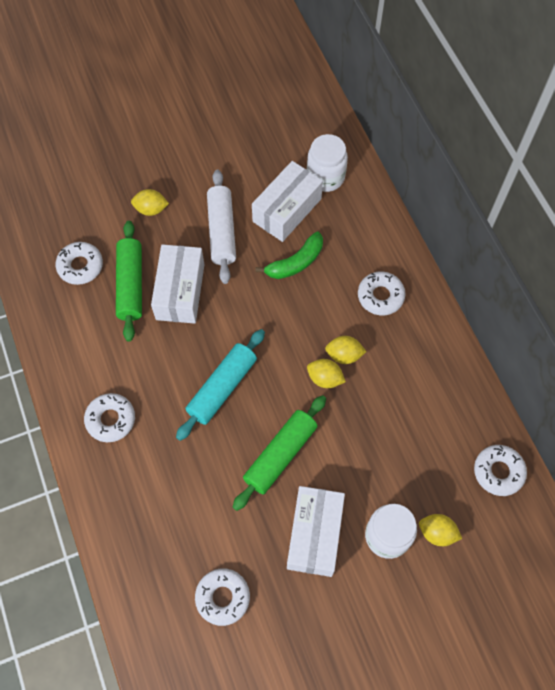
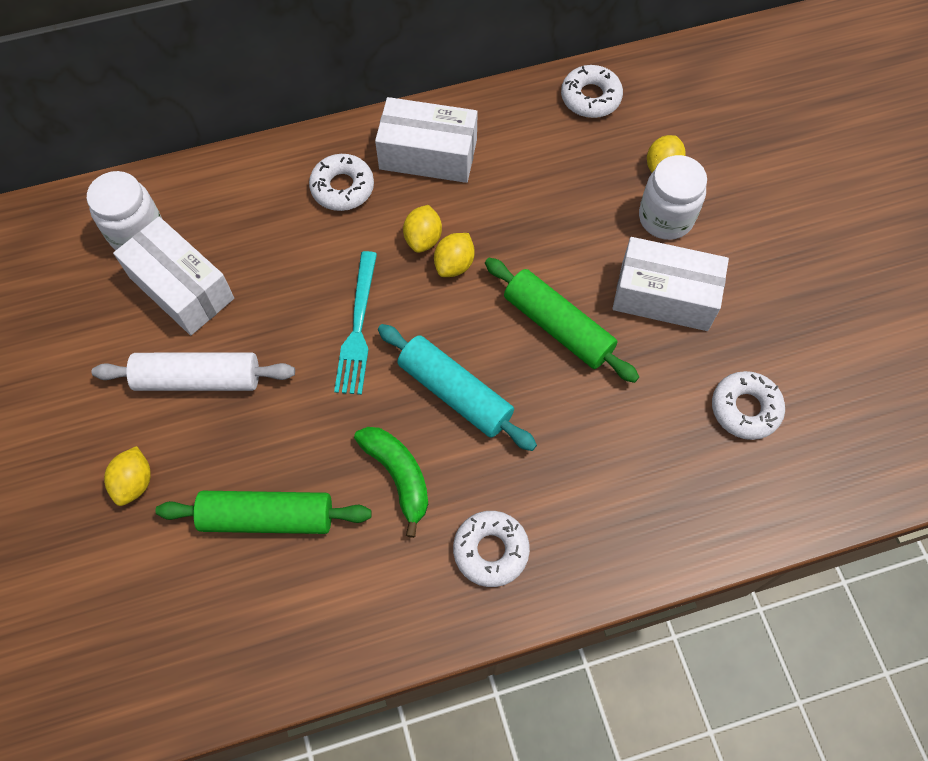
camera: 85 degrees left, 0 degrees up
white donut [56,242,103,285] -> none
white box [151,244,204,324] -> white box moved to [375,97,478,183]
green banana [256,231,323,279] -> green banana moved to [354,427,428,538]
none -> turquoise fork [334,251,377,395]

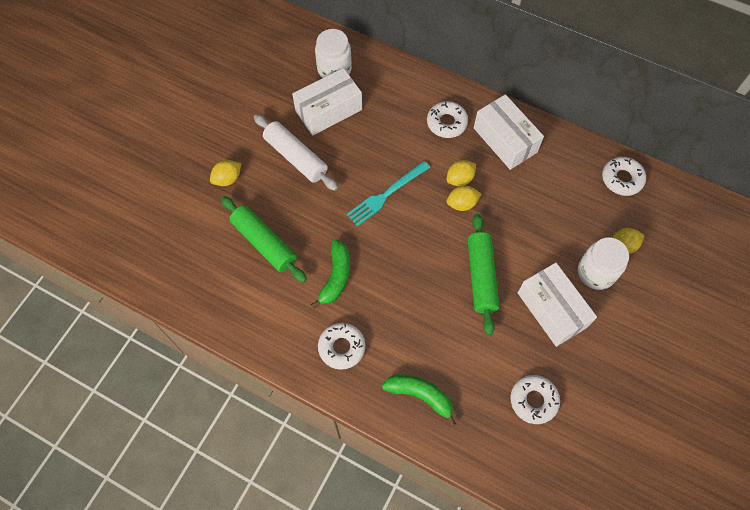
camera: 45 degrees right, 0 degrees up
white box [113,217,234,335] -> white box turned 60 degrees clockwise [292,68,362,136]
turquoise rolling pin [378,324,537,451] -> none
none -> green banana [382,374,456,427]

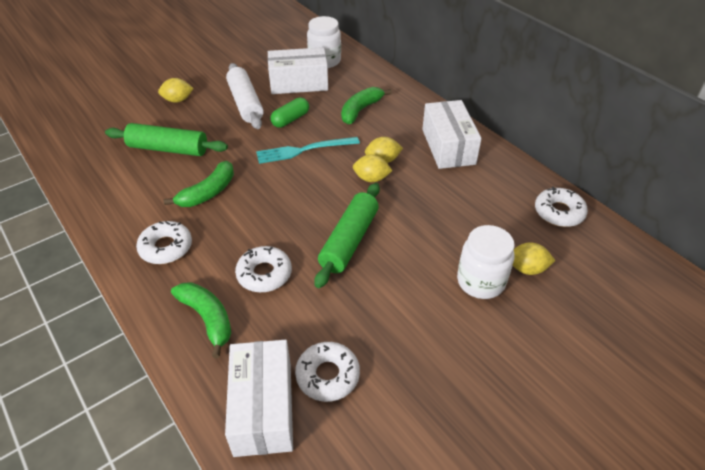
camera: 25 degrees right, 20 degrees down
green rolling pin [221,196,307,283] -> green rolling pin turned 60 degrees counterclockwise [105,123,228,156]
white donut [427,101,468,138] -> white donut moved to [235,246,292,292]
white box [518,263,597,347] -> white box moved to [225,340,293,457]
none -> green capsule [270,98,309,128]
none -> green banana [341,87,392,124]

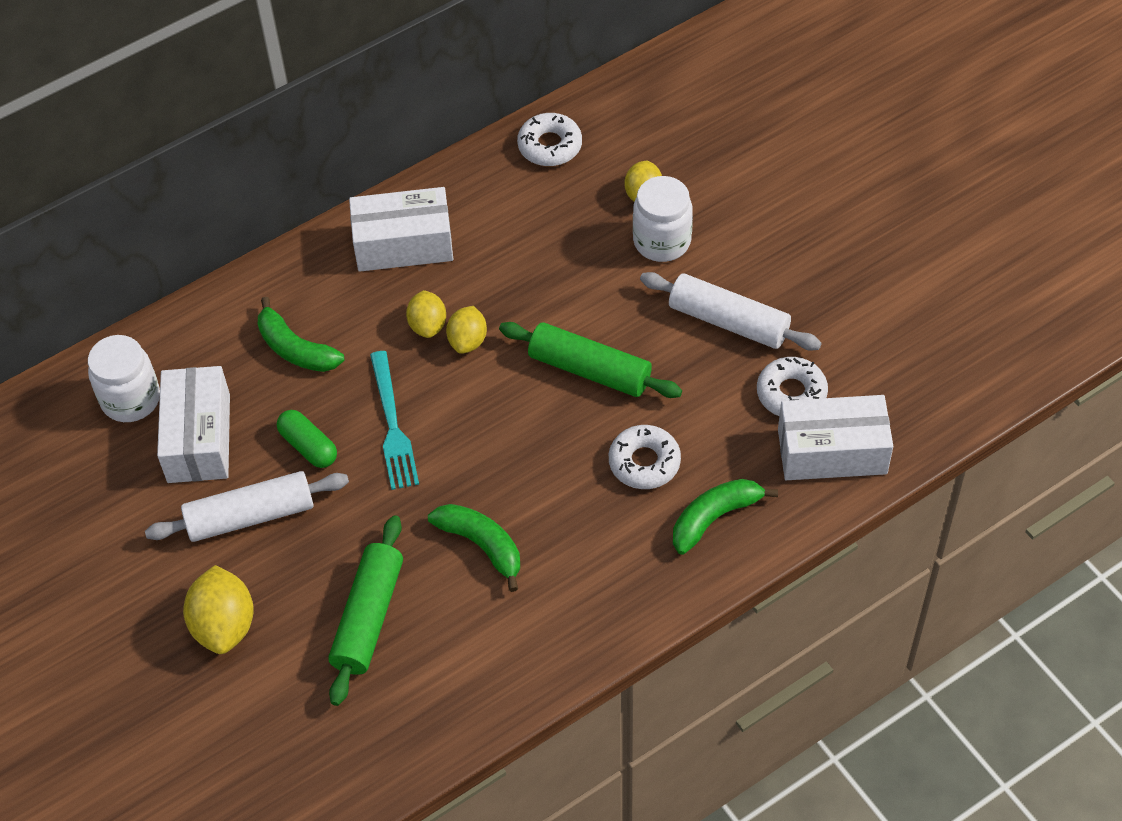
camera: 85 degrees left, 10 degrees up
white donut [136,221,192,264] -> none
yellow lemon [158,78,194,103] -> yellow lemon [183,565,254,654], size x1.56
none -> white rolling pin [640,272,822,351]

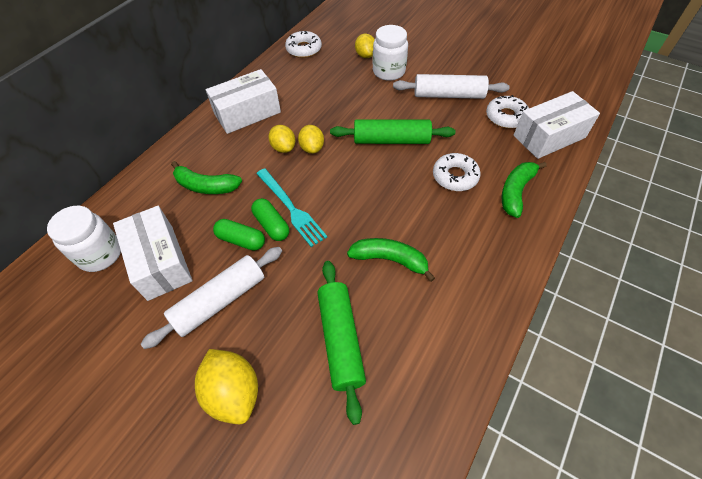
camera: 25 degrees left, 0 degrees up
none -> green capsule [251,198,289,241]

